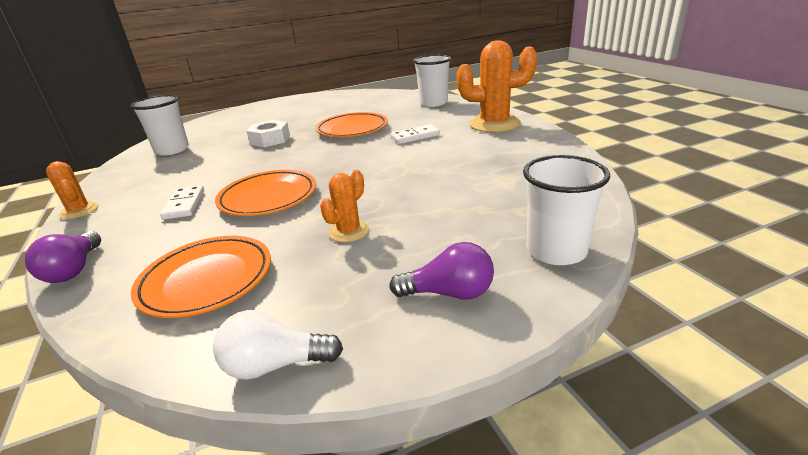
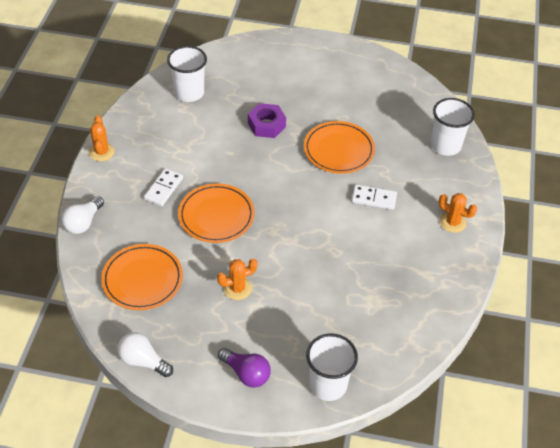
camera: 30 degrees right, 20 degrees up
purple light bulb [25,231,101,283] -> white light bulb [61,196,104,234]
white nut [247,120,290,147] -> purple nut [248,103,286,138]
orange cactus [457,40,537,132] -> orange cactus [439,193,477,233], size x0.52

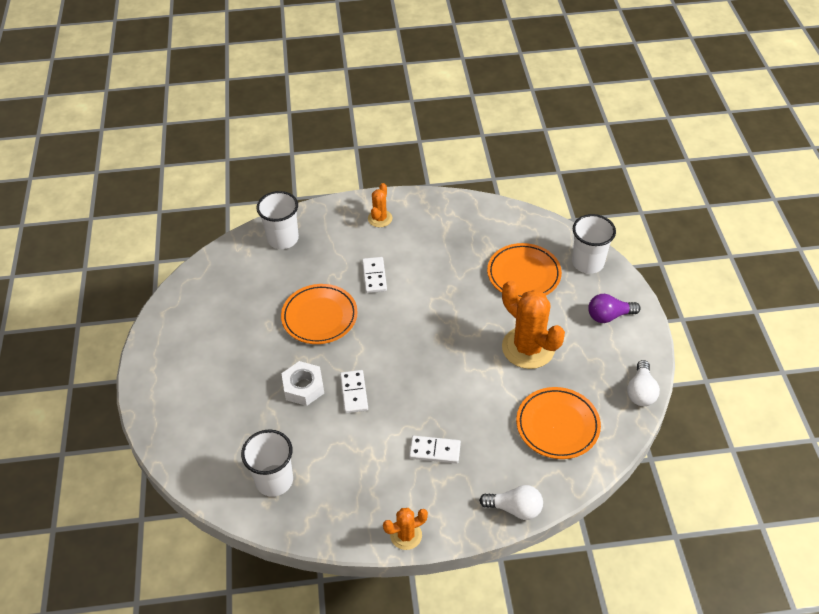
camera: 105 degrees left, 0 degrees up
orange plate [178,184,255,243] -> orange plate moved to [487,243,562,299]
orange cactus [217,259,258,300] -> orange cactus [502,280,565,369], size x1.91
purple light bulb [218,348,271,388] -> purple light bulb turned 120 degrees counterclockwise [588,294,640,323]
purple nut [248,103,286,138] -> white nut [282,361,324,406]
none -> white domino [340,370,368,413]

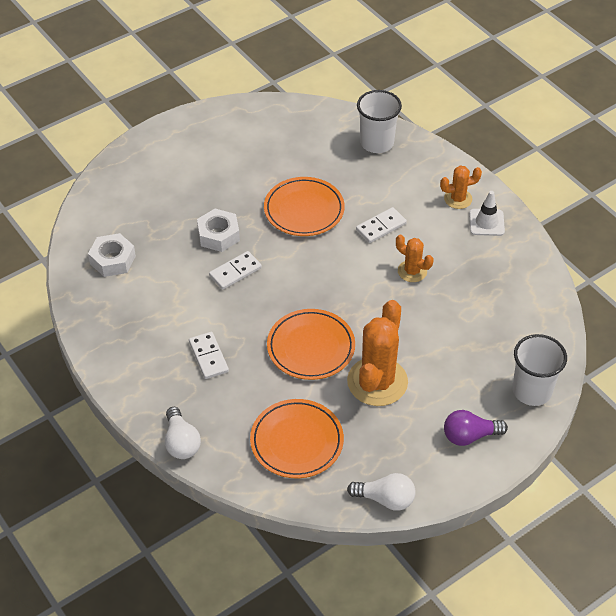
camera: 60 degrees right, 0 degrees up
white cup [241,430,293,497] -> white nut [88,233,136,277]
orange cactus [383,508,428,550] -> orange cactus moved to [396,235,433,282]
orange plate [487,243,562,299] -> orange plate moved to [267,309,355,380]
purple light bulb [588,294,640,323] -> purple light bulb turned 60 degrees counterclockwise [444,410,508,446]
white light bulb [627,360,660,406] -> white light bulb turned 150 degrees counterclockwise [347,473,416,511]
none -> white traffic cone [469,191,505,236]

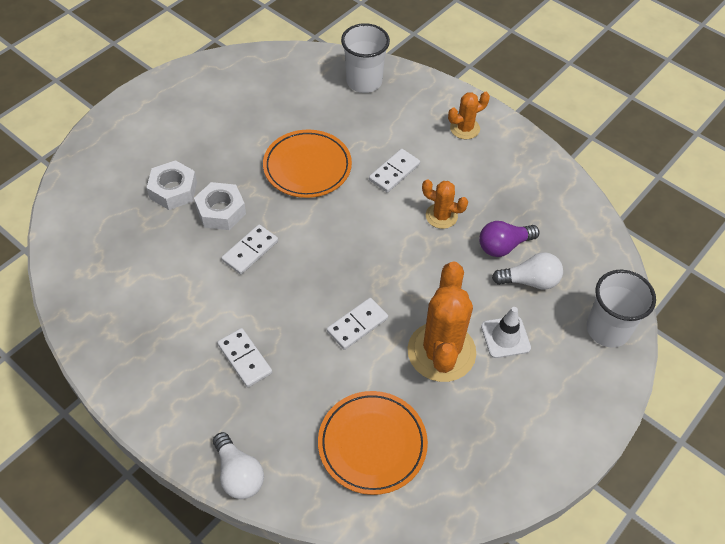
camera: 15 degrees left, 5 degrees up
white nut [88,233,136,277] -> white nut moved to [147,160,197,210]
orange plate [267,309,355,380] -> white domino [327,298,388,350]
white light bulb [347,473,416,511] -> white light bulb moved to [492,252,563,290]
purple light bulb [444,410,508,446] -> purple light bulb moved to [479,221,539,257]
white traffic cone [469,191,505,236] -> white traffic cone moved to [481,307,531,358]

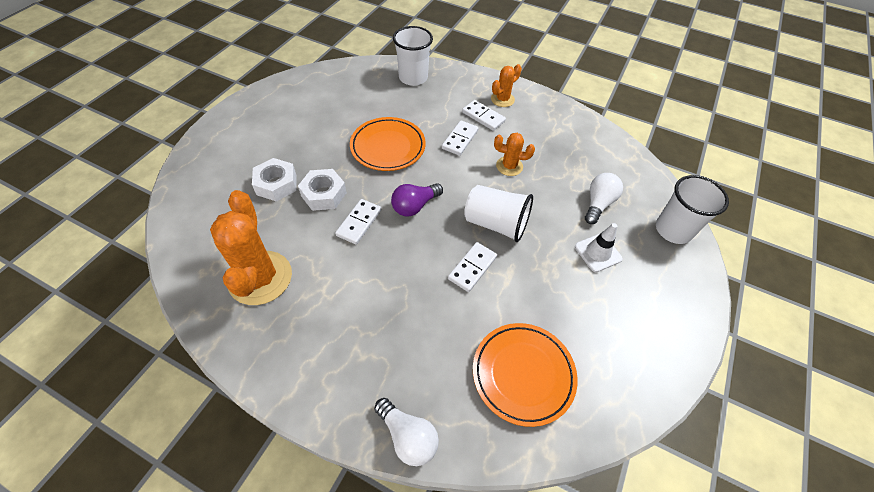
camera: 15 degrees left, 0 degrees up
white domino [217,328,272,387] -> white domino moved to [462,100,506,131]
orange cactus [408,262,476,382] -> orange cactus moved to [210,190,292,305]
purple light bulb [479,221,539,257] -> purple light bulb moved to [391,183,443,216]
white light bulb [492,252,563,290] -> white light bulb turned 45 degrees counterclockwise [585,173,623,224]
none -> white cup [464,185,533,242]

